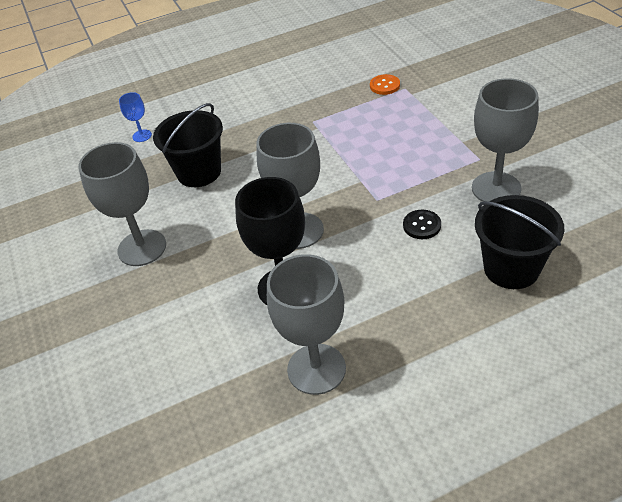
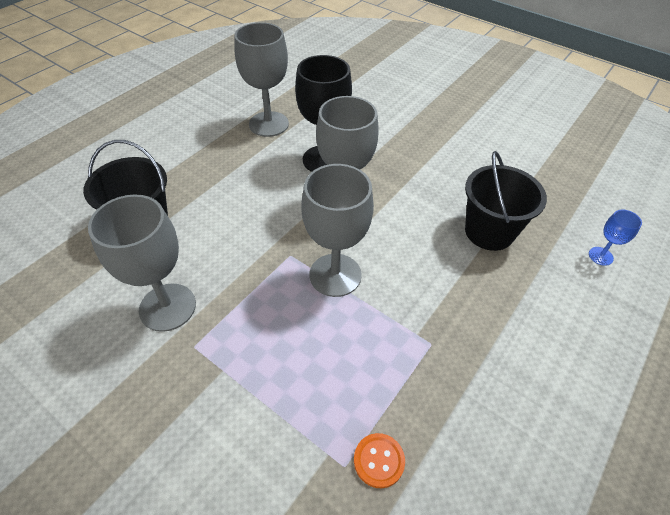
camera: 145 degrees right, 5 degrees up
grey goblet [79,142,166,266] -> grey goblet moved to [302,164,374,297]
black button [403,210,441,239] -> none

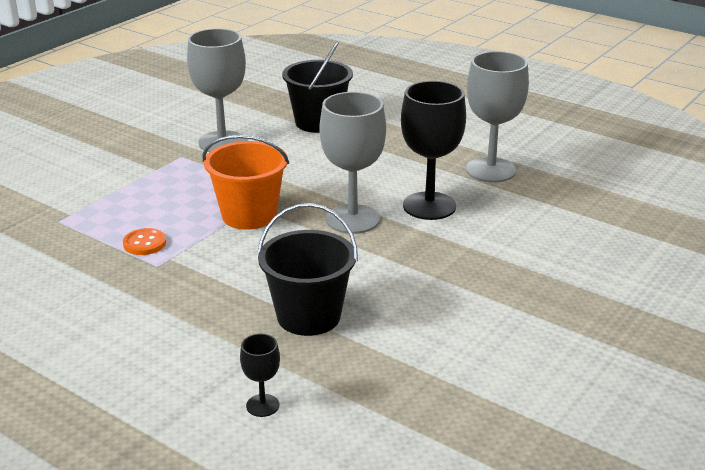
camera: 90 degrees right, 20 degrees down
grey goblet [302,164,374,297] -> orange bucket [202,135,289,230]
orange button [354,433,405,488] -> orange button moved to [123,228,166,255]
blue goblet [589,210,642,266] -> black goblet [240,334,280,417]

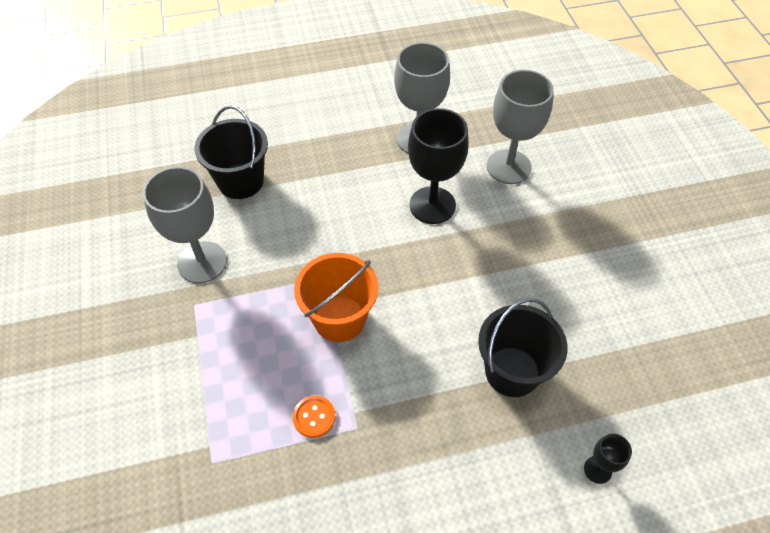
camera: 50 degrees left, 25 degrees up
grey goblet [319,92,386,234] -> grey goblet moved to [487,70,554,184]

